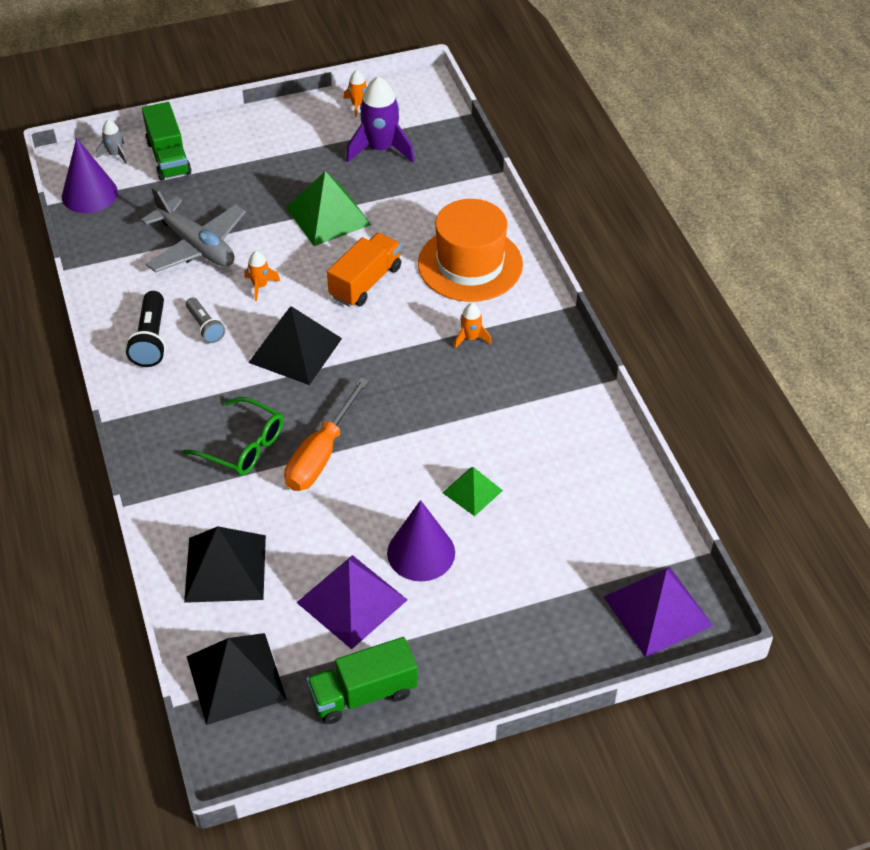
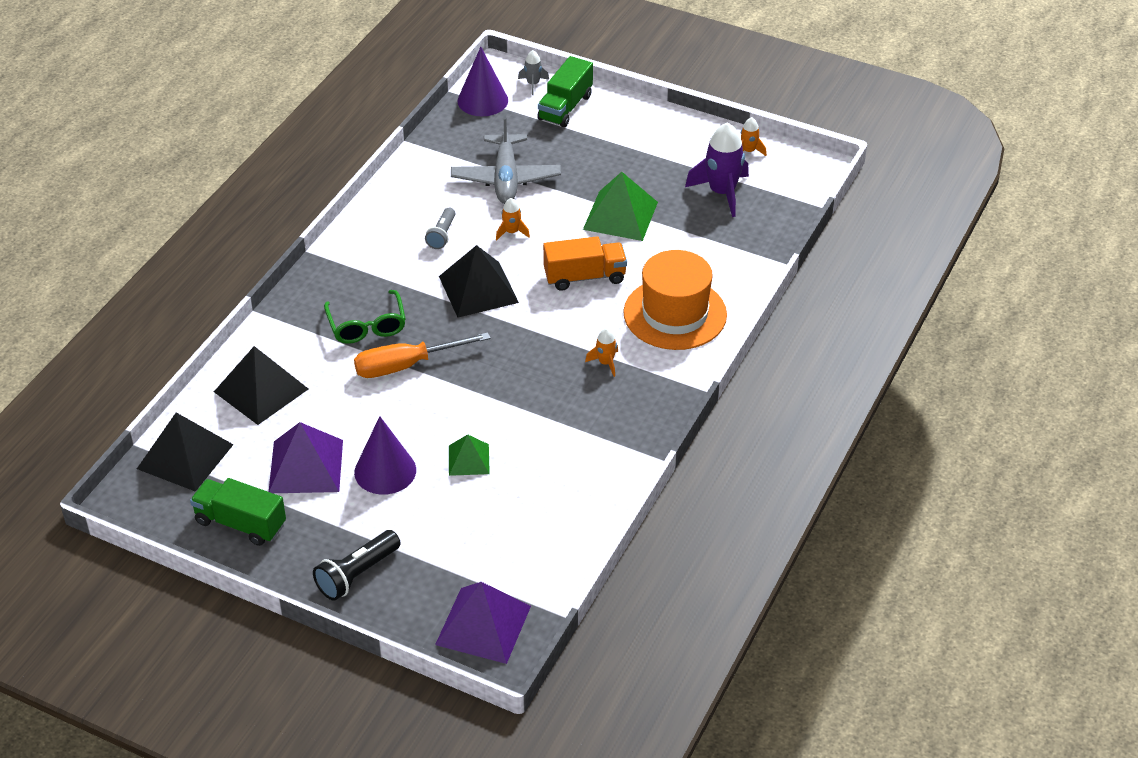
camera: 45 degrees right, 5 degrees down
black flashlight [126,291,166,367] -> black flashlight moved to [313,530,401,601]

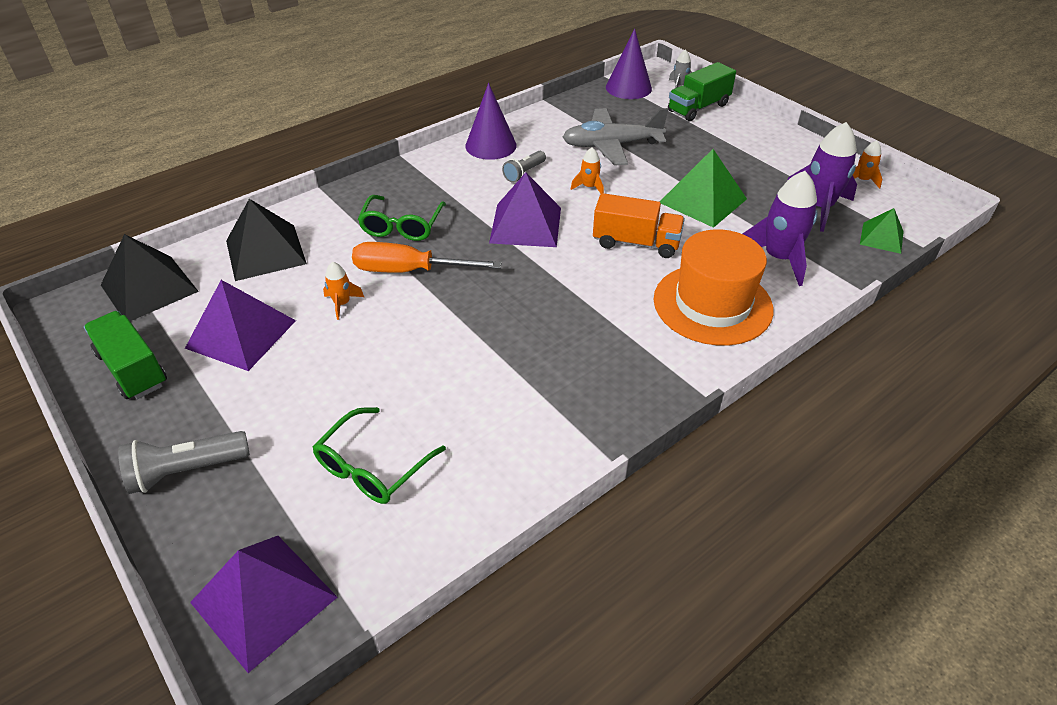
camera: 25 degrees right, 0 degrees up
black flashlight [313,530,401,601] -> grey flashlight [118,431,250,494]
purple cone [354,416,416,495] -> purple cone moved to [465,83,517,160]
black pyramid [439,245,519,318] -> purple pyramid [489,173,561,247]
green pyramid [449,434,490,476] -> green pyramid moved to [860,208,904,254]
grey plane [451,114,561,204] -> grey plane turned 60 degrees clockwise [563,108,668,166]
orange rocket [585,328,618,377] -> orange rocket moved to [323,262,364,320]
none -> green glasses [313,407,446,504]
none -> purple rocket [743,171,818,286]

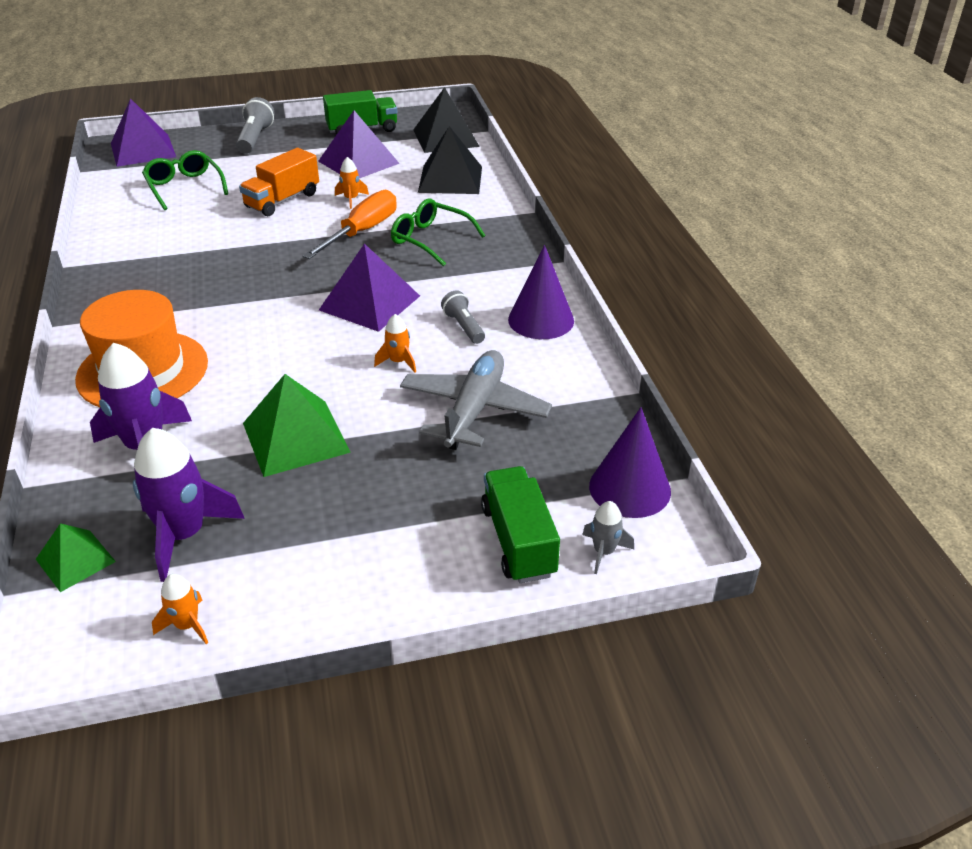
camera: 115 degrees right, 5 degrees down
orange truck [593,193,685,258] -> orange truck moved to [239,148,319,216]

